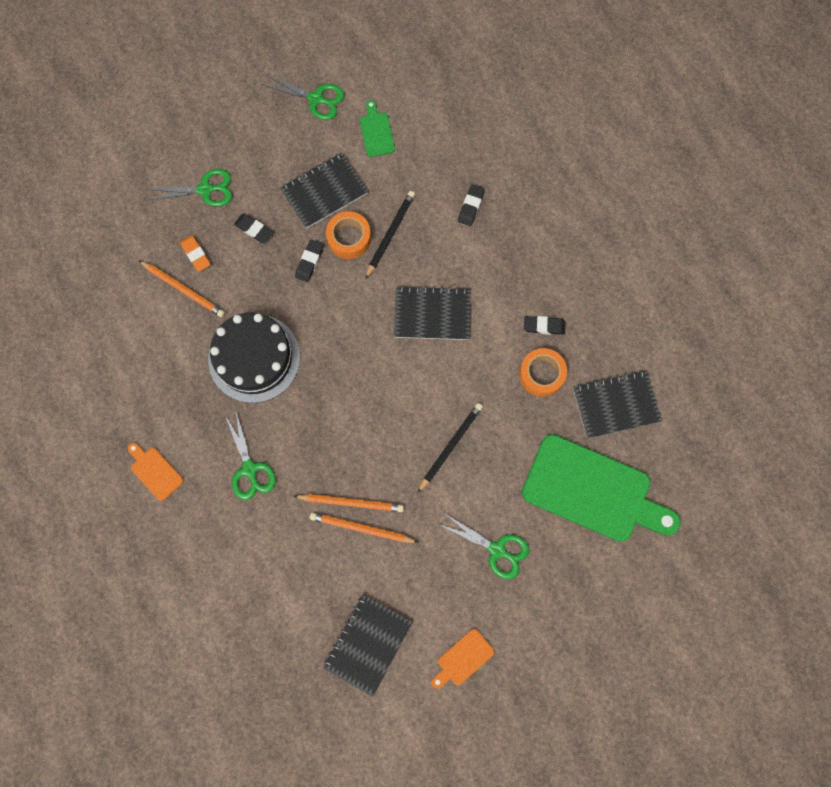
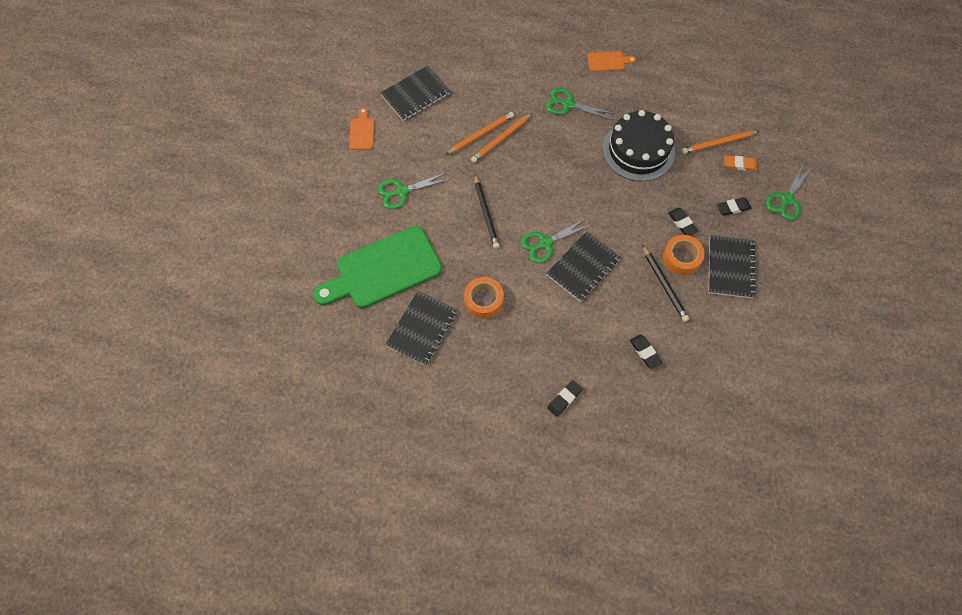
camera: 130 degrees right, 10 degrees down
green scissors [261,74,344,120] -> green scissors moved to [521,218,591,263]
black notebook [323,595,412,697] -> black notebook turned 75 degrees clockwise [380,66,450,121]
green cutting board [360,100,395,157] -> none
black eraser [524,316,566,335] -> black eraser moved to [547,380,582,417]

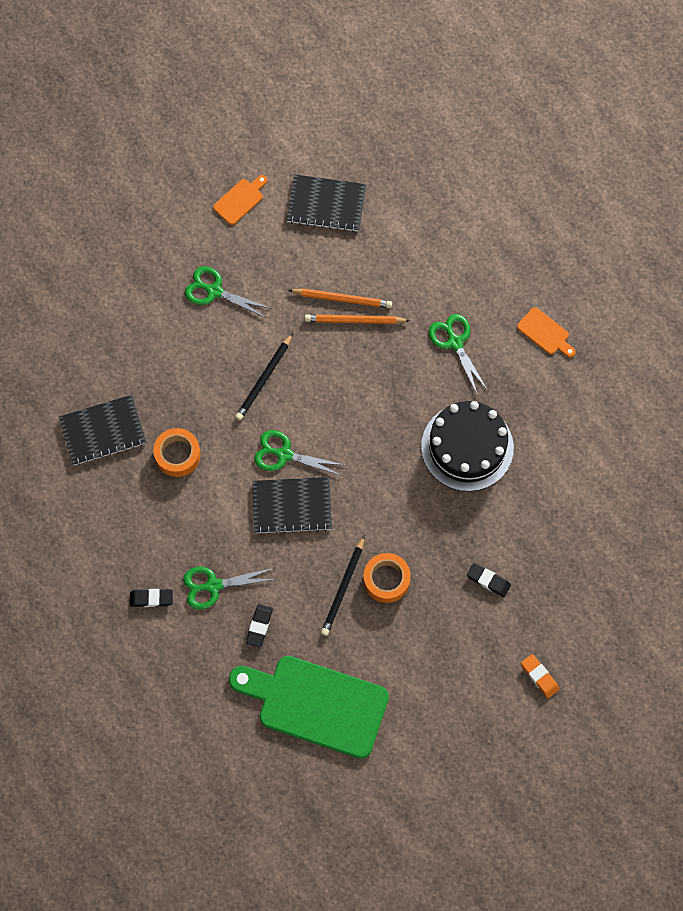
camera: 45 degrees right, 5 degrees up
green cutting board [313,226,442,308] -> green cutting board moved to [229,656,389,759]
black eraser [668,208,698,236] -> none
orange pencil [682,131,760,154] -> none
black notebook [709,235,757,299] -> none
orange eraser [725,155,757,171] -> orange eraser moved to [521,654,559,698]
green scissors [766,163,813,221] -> green scissors moved to [183,567,276,610]

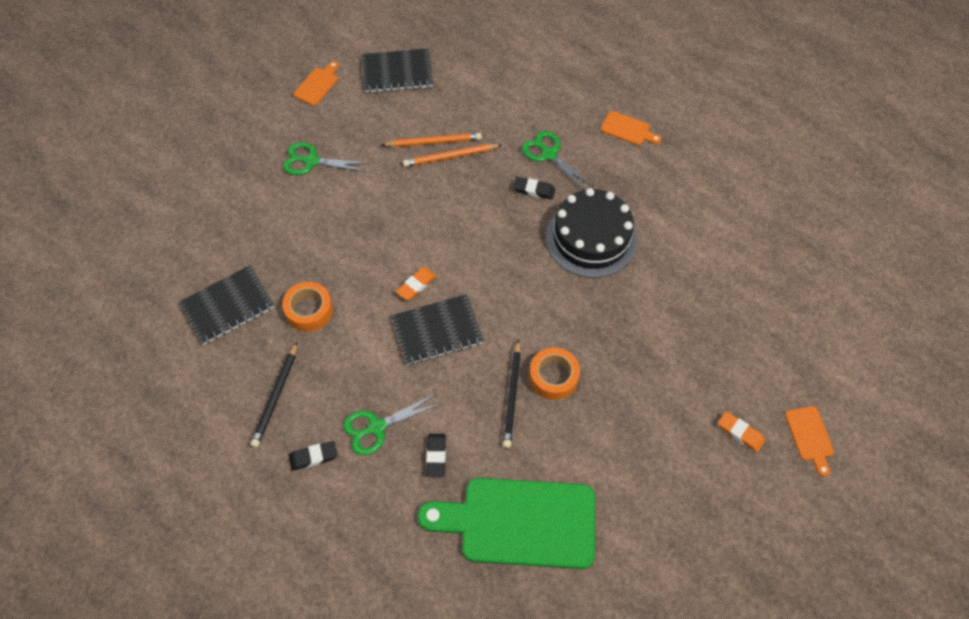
camera: 15 degrees left, 10 degrees down
black pencil [235,333,293,421] -> black pencil moved to [250,342,297,447]
green scissors [254,430,344,476] -> orange eraser [396,267,436,300]
black eraser [467,563,511,597] -> black eraser moved to [513,177,555,200]
none -> orange cutting board [785,406,834,477]

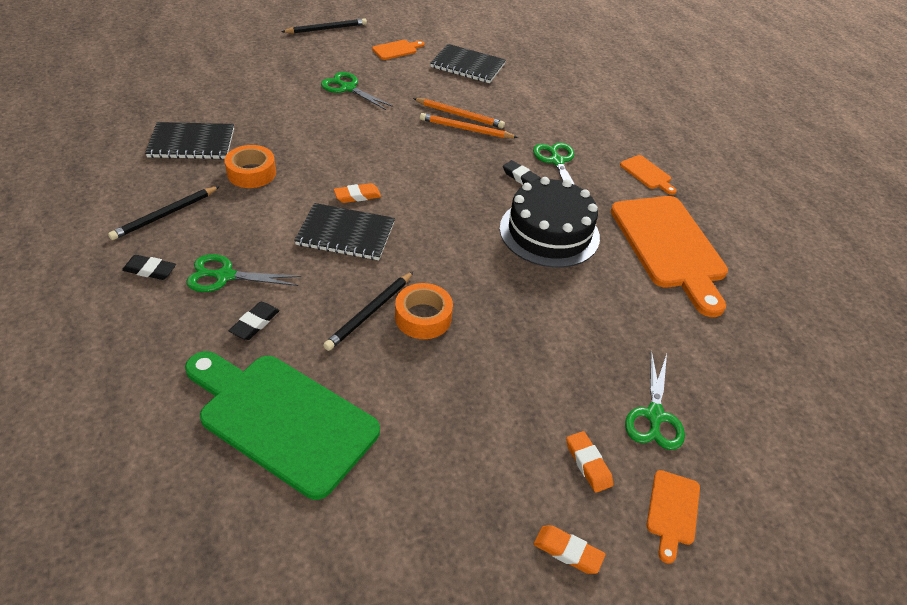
camera: 25 degrees right, 15 degrees down
none -> black pencil [282,18,367,34]
none -> orange eraser [534,525,605,574]
none -> orange cutting board [611,196,728,317]
none -> green scissors [625,350,685,450]

